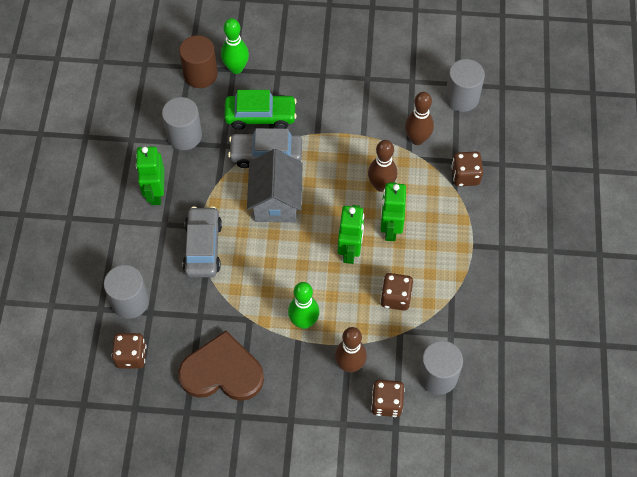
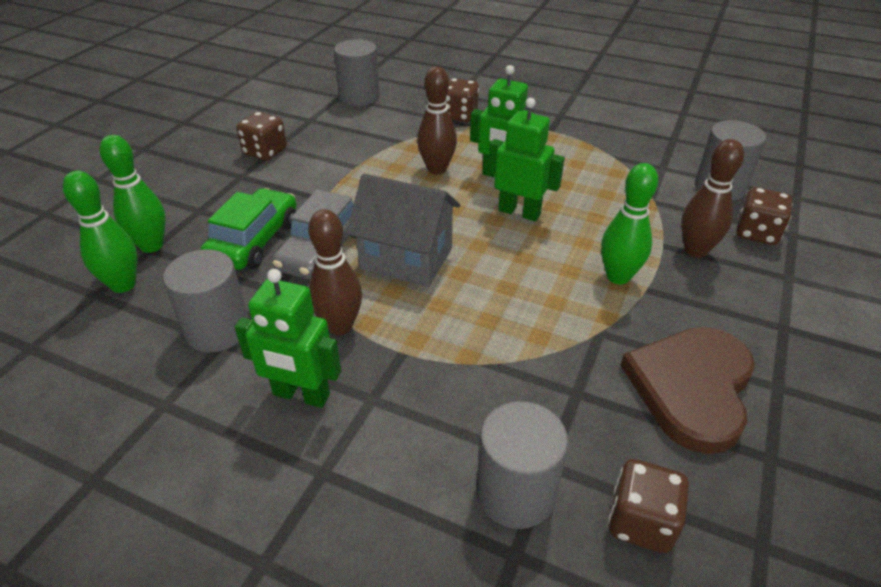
camera: 70 degrees left, 20 degrees down
brown cylinder [179,35,218,88] -> green bowling pin [63,171,138,293]
grey car [183,206,222,278] -> none
brown dice [380,273,413,311] -> brown dice moved to [236,112,287,161]
brown bowling pin [405,92,434,145] -> brown bowling pin moved to [308,209,362,335]

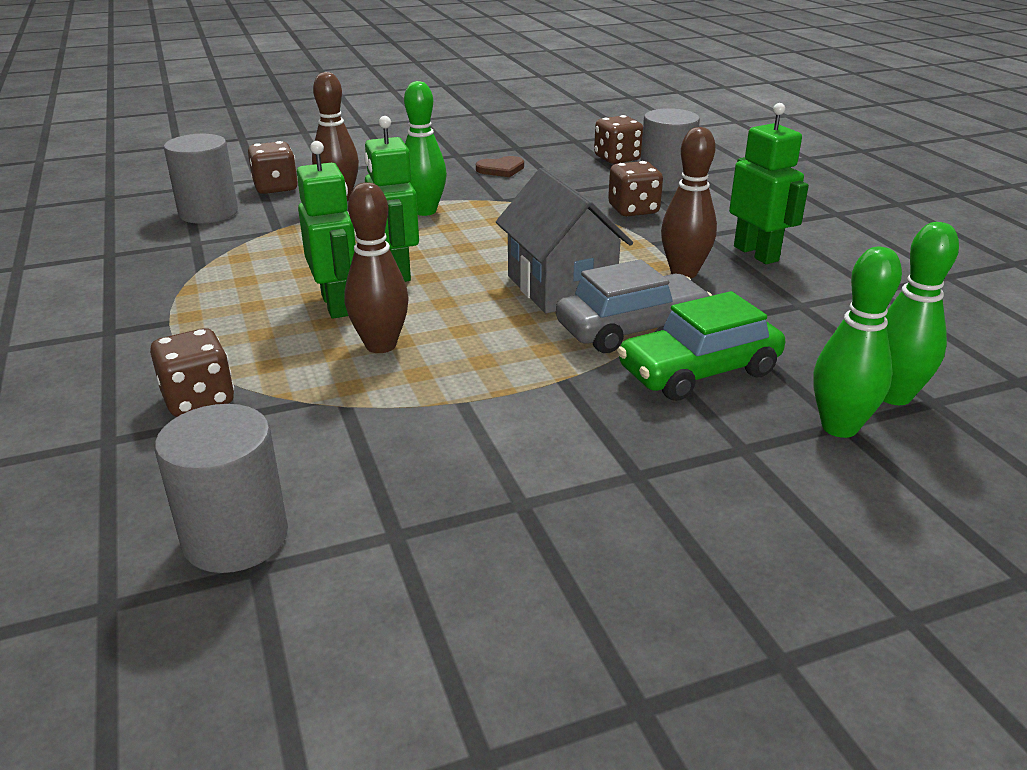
camera: 135 degrees left, 10 degrees down
grey cylinder [163,249,249,353] -> none
brown dice [236,112,287,161] -> brown dice moved to [608,161,663,216]
brown heart [620,327,755,454] -> brown heart [476,156,524,177], size x0.45

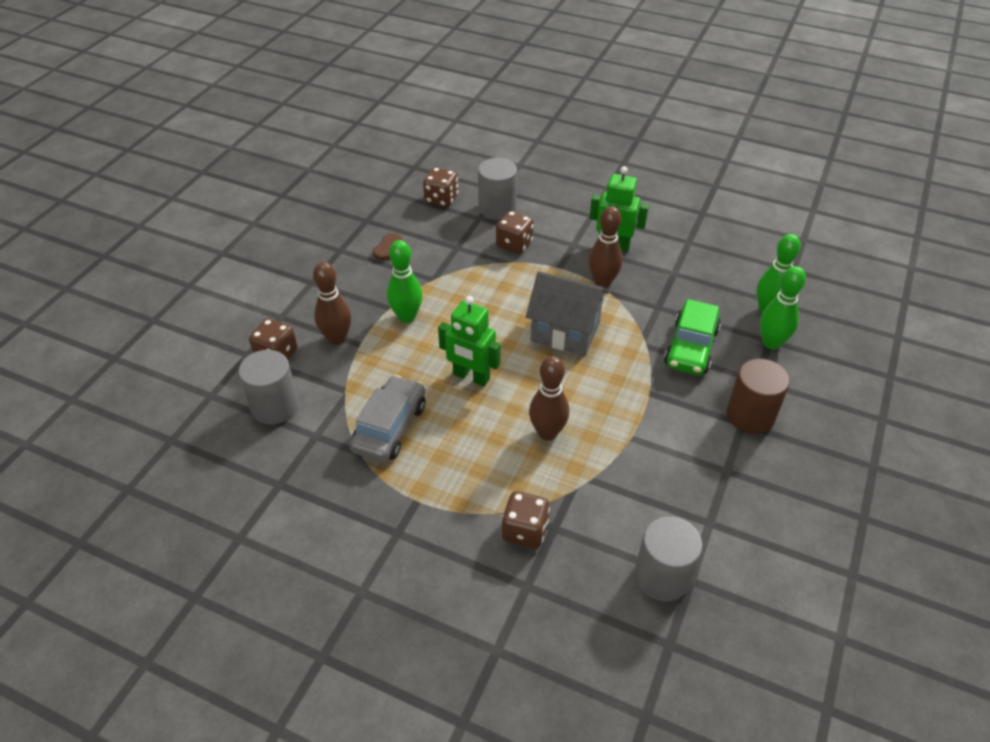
camera: 45 degrees left, 15 degrees up
green robot [297,141,356,319] -> none
grey car [556,259,712,353] -> grey car moved to [349,375,425,462]
none -> brown cylinder [727,359,790,434]

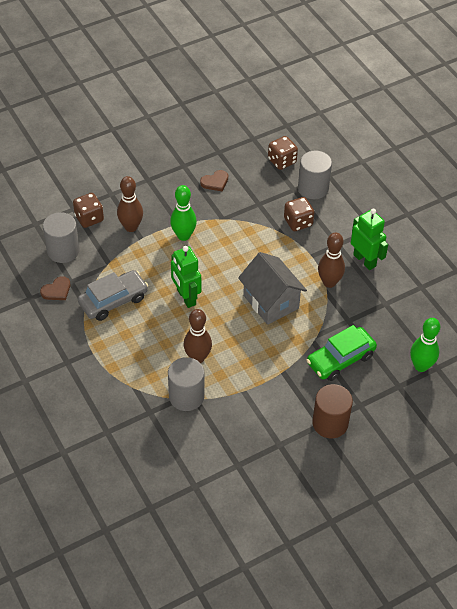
camera: 35 degrees right, 5 degrees up
brown dice [502,491,550,549] -> none
grey cylinder [635,516,703,601] -> grey cylinder moved to [168,357,204,411]
green bowling pin [760,266,806,349] -> none
none -> brown heart [40,276,70,300]

